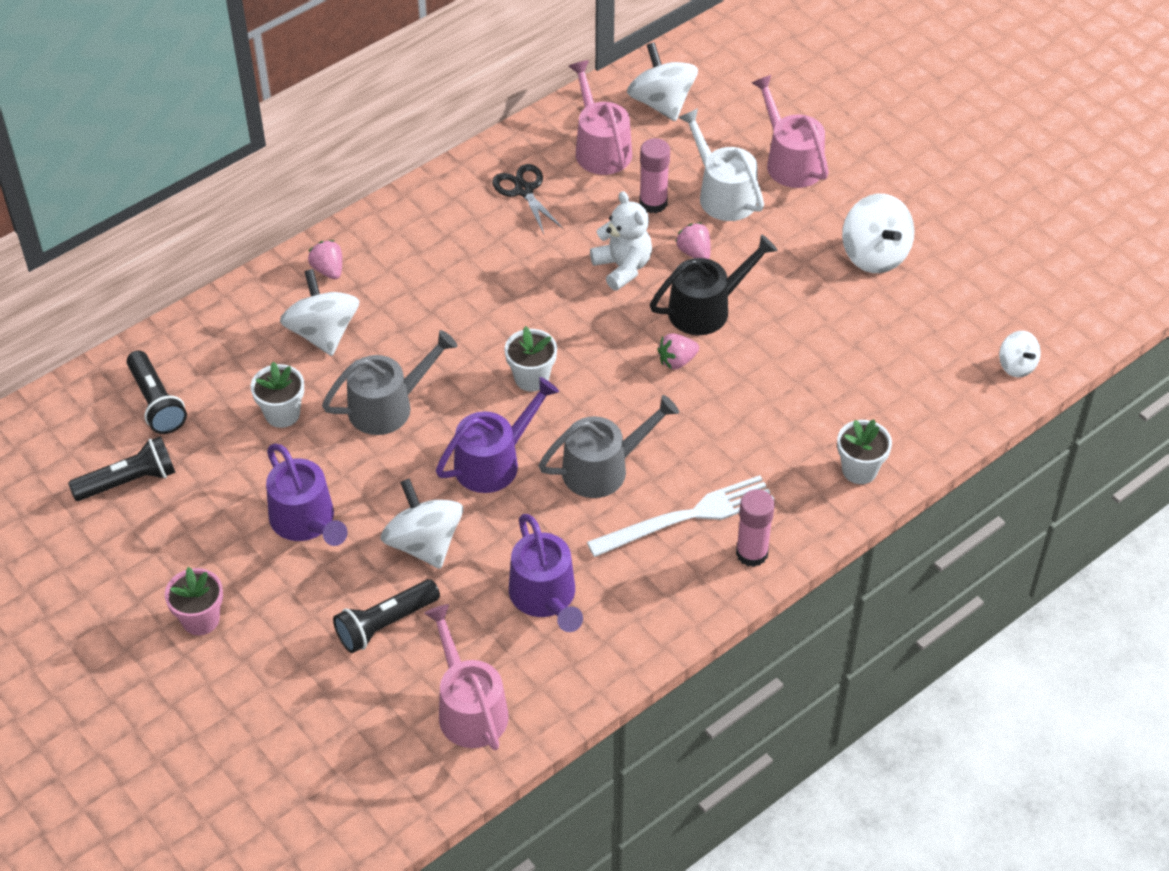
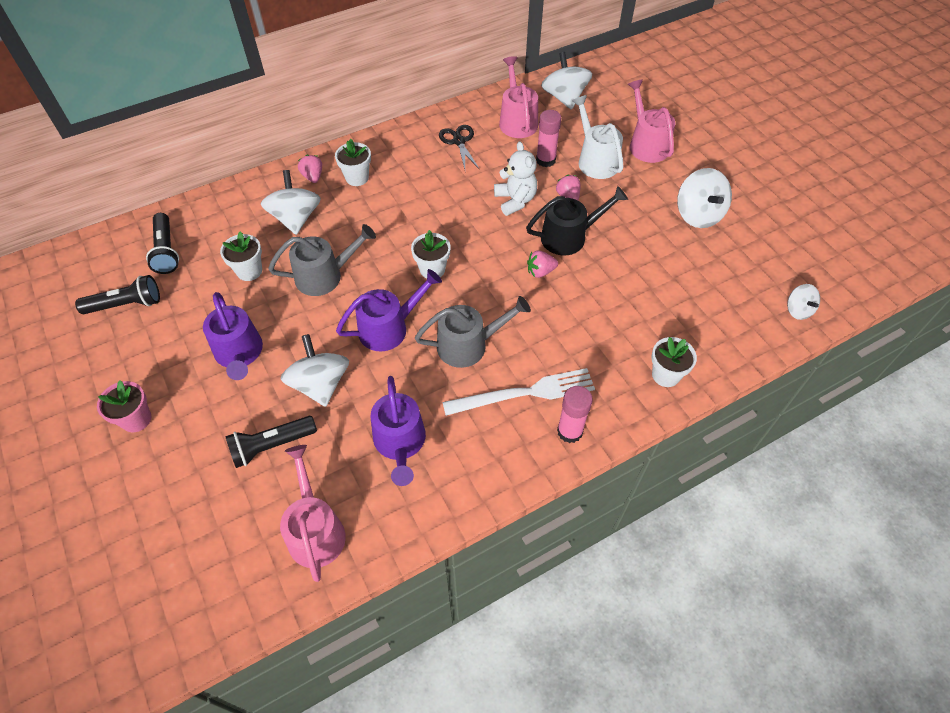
camera: 10 degrees right, 5 degrees up
none -> white flower pot [335,139,371,186]

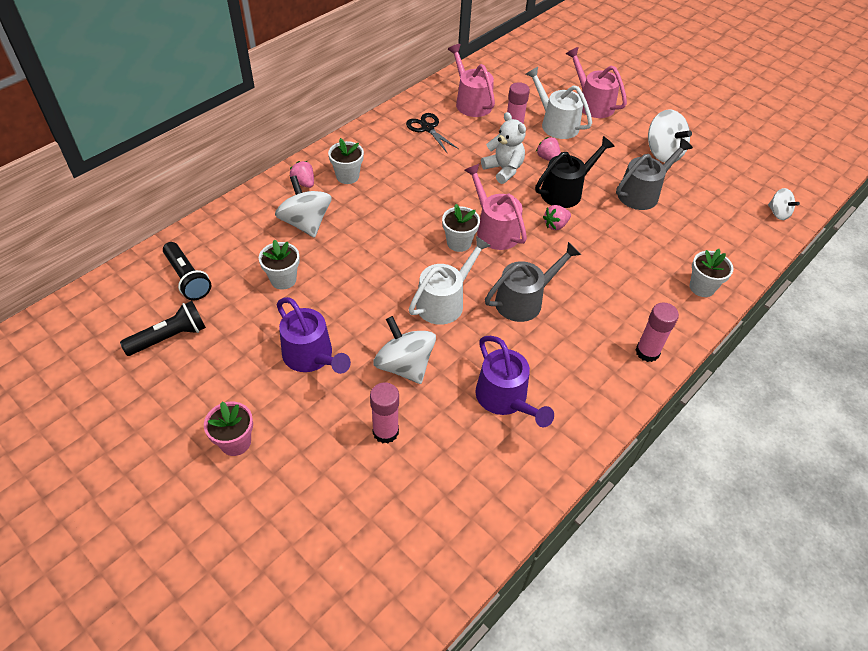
camera: 20 degrees left, 5 degrees down
black flashlight [225,416,317,468] -> pink glue stick [370,382,399,444]
grey watering can [268,224,376,296] -> grey watering can moved to [616,138,693,210]
pink watering can [280,445,346,582] -> pink watering can moved to [464,164,527,250]
purple watering can [336,269,442,351] -> white watering can [409,236,491,325]
white fork [442,368,595,416] -> none
white spinning top [541,52,592,110] -> none

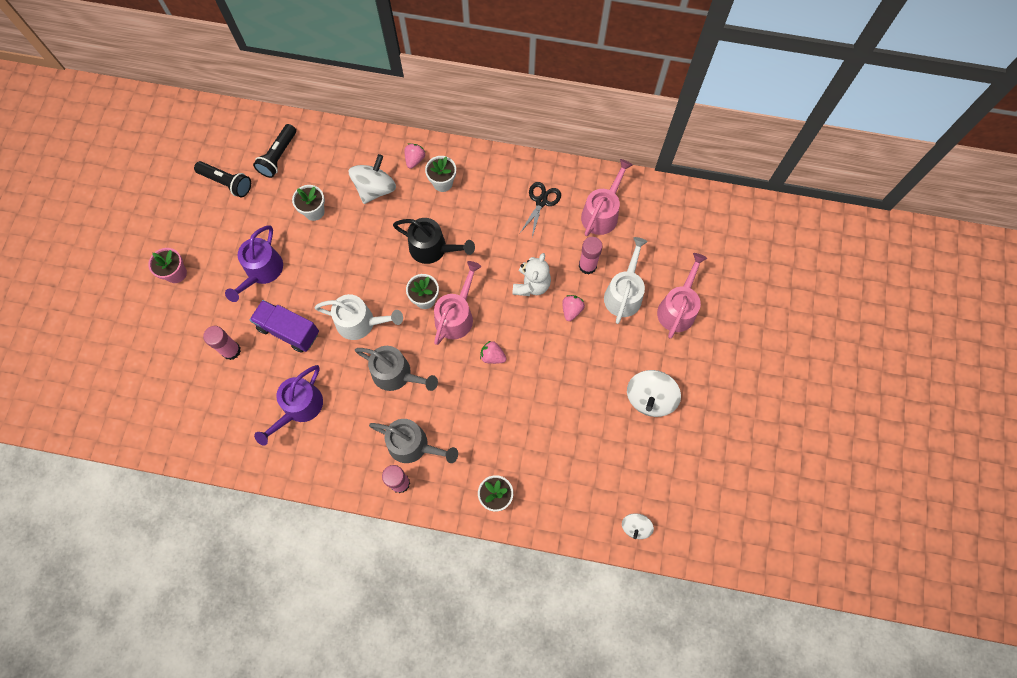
camera: 60 degrees right, 20 degrees up
white spinning top [373,316,436,384] -> purple truck [250,300,319,353]
black watering can [535,136,615,208] -> black watering can moved to [393,218,475,264]
grey watering can [616,138,693,210] -> grey watering can moved to [369,419,458,463]

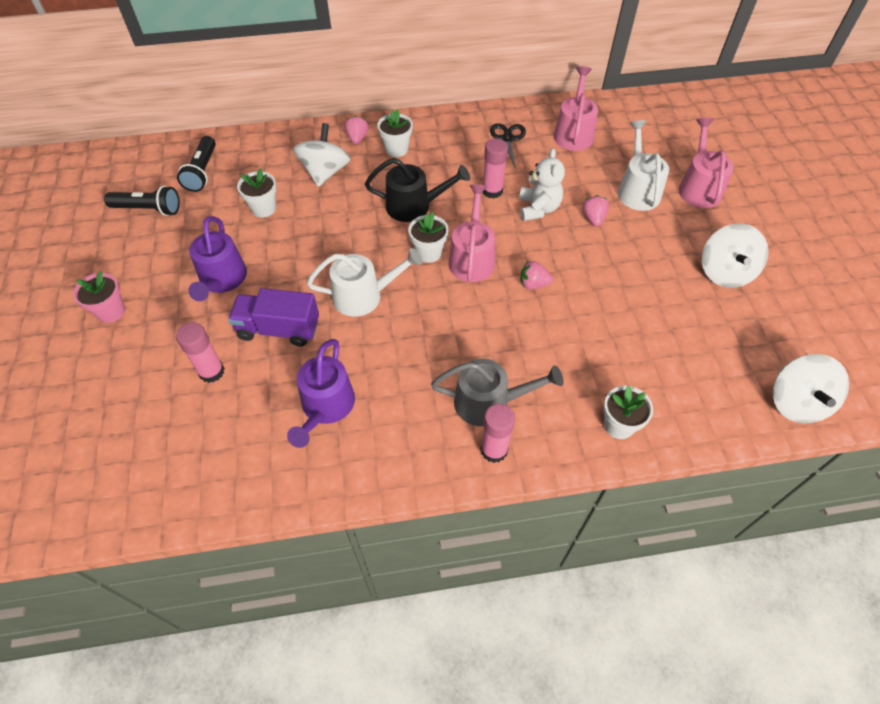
camera: 20 degrees left, 15 degrees down
grey watering can [355,346,438,391] -> none
pink glue stick [579,237,603,274] -> pink glue stick moved to [483,138,508,199]
white spinning top [622,513,654,539] -> white spinning top [773,354,849,423], size x1.76

